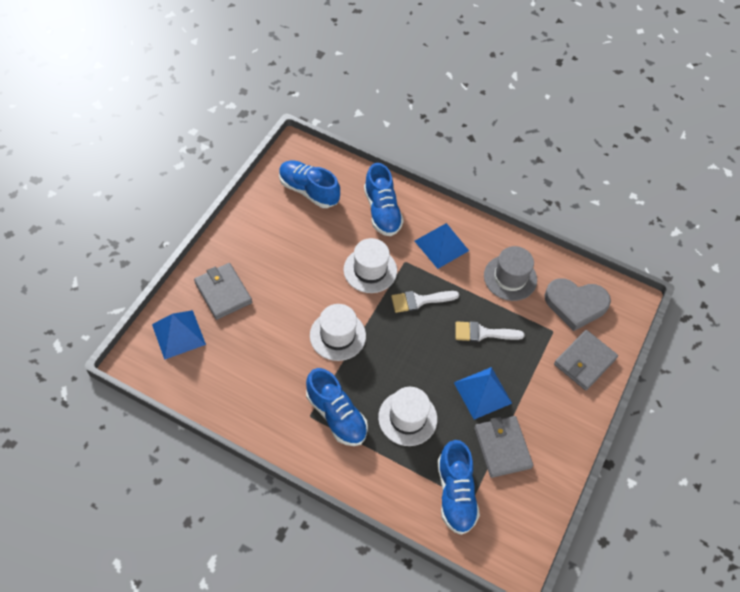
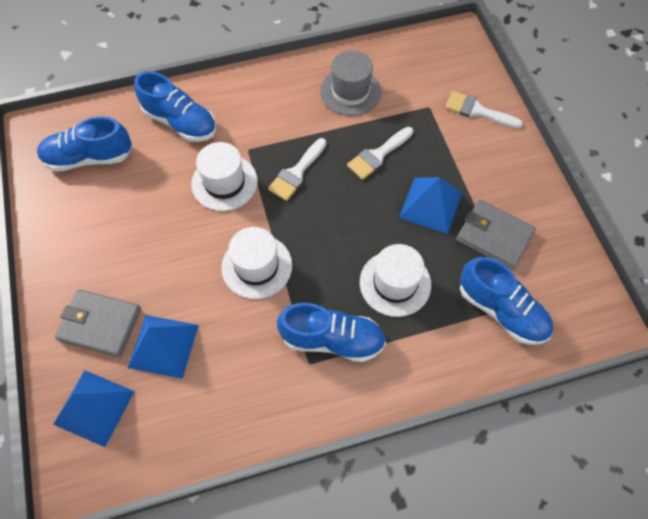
camera: 40 degrees left, 5 degrees up
blue pyramid [415,223,469,269] -> blue pyramid moved to [128,315,199,379]
grey heart [544,278,611,331] -> none
grey wallet [554,330,618,391] -> white brush [445,91,523,129]

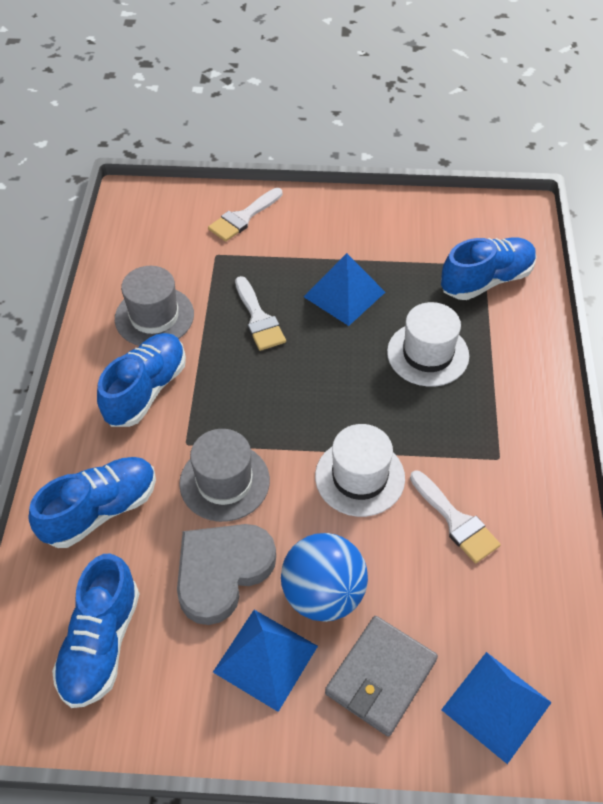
camera: 70 degrees left, 10 degrees down
blue pyramid [128,315,199,379] -> blue pyramid moved to [213,610,318,712]
white hat [191,142,258,211] -> grey hat [179,429,270,522]
white brush [268,138,327,201] -> white brush moved to [410,471,501,563]
blue shoe [277,303,386,362] -> blue shoe moved to [97,333,186,427]
grey wallet [456,200,536,270] -> none
none -> grey heart [177,524,276,625]
none -> blue ball [281,533,368,622]

